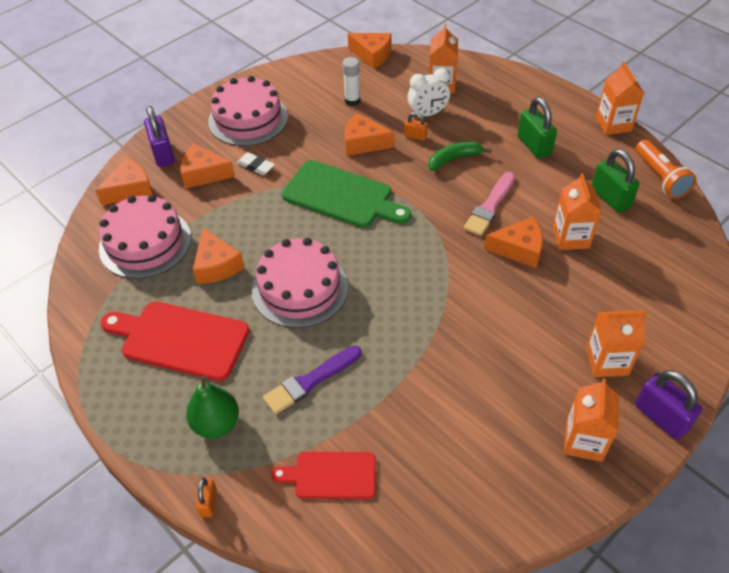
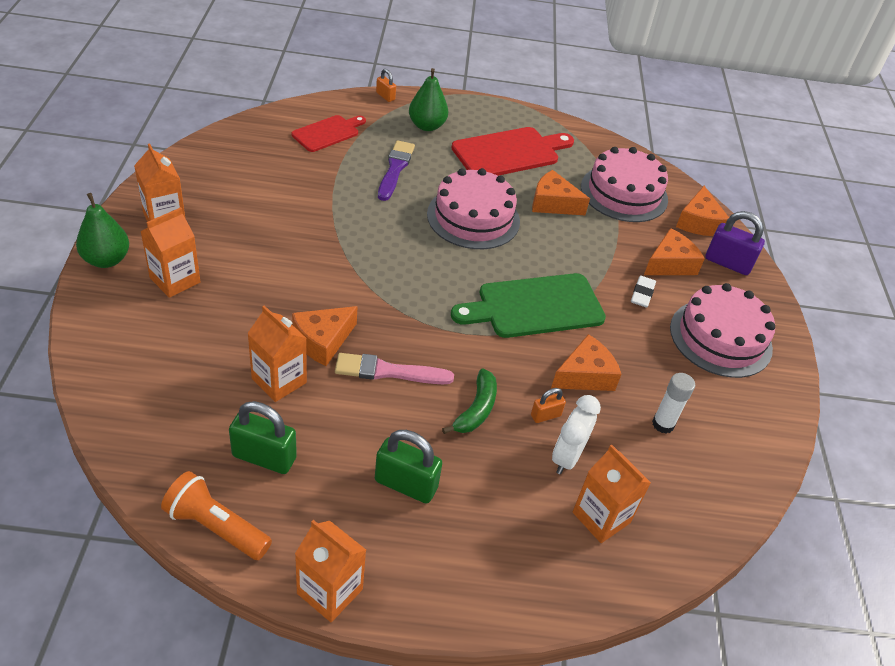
camera: 130 degrees right, 5 degrees down
white eraser [237,152,275,175] -> white eraser turned 60 degrees counterclockwise [631,276,656,308]
orange cheese [348,33,392,69] -> none
pink brush [464,172,515,236] -> pink brush turned 75 degrees counterclockwise [335,353,454,384]
purple padlock [635,370,702,440] -> green pear [76,193,129,268]

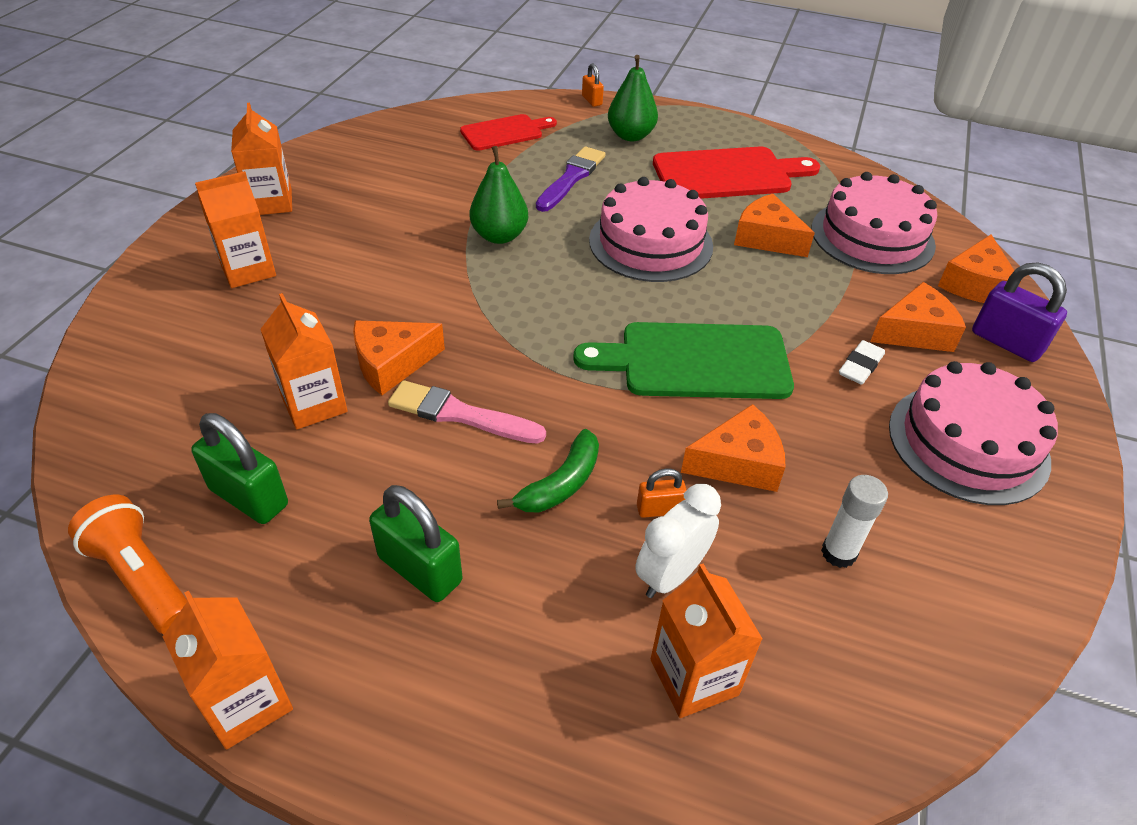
camera: 20 degrees right, 0 degrees up
green pear [76,193,129,268] -> green pear moved to [469,146,528,244]

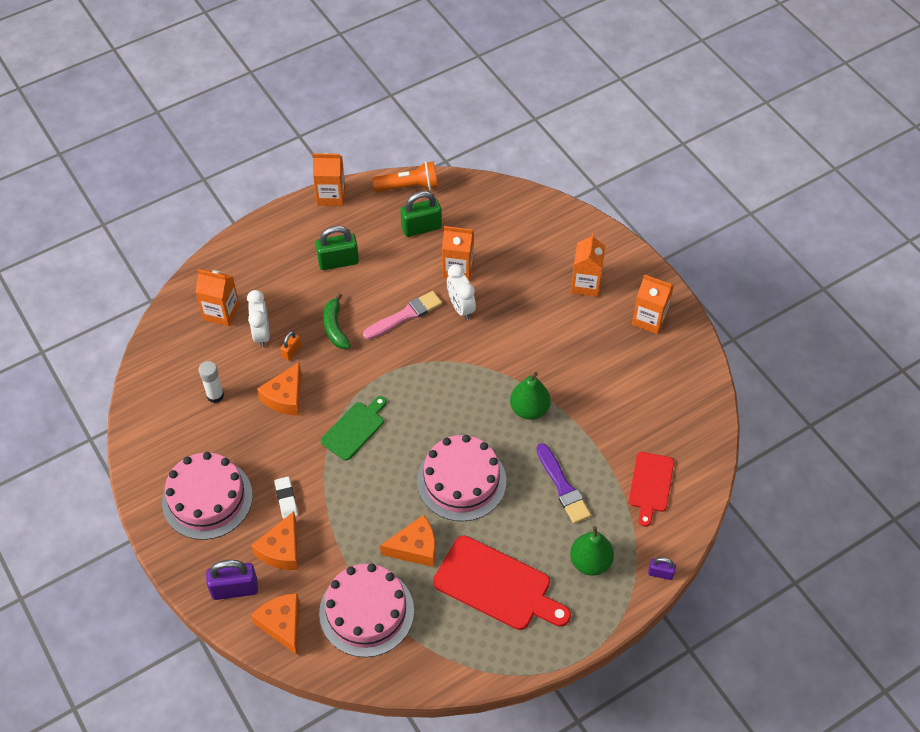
camera: 130 degrees right, 10 degrees up
orange cheese [353,320,445,395] -> white clock [447,264,476,320]
green cutting board [573,322,794,399] -> green cutting board [321,396,386,461], size x0.61
orange padlock [582,64,604,107] -> purple padlock [648,557,676,580]
red cutting board [653,147,820,199] -> red cutting board turned 90 degrees counterclockwise [433,535,571,630]

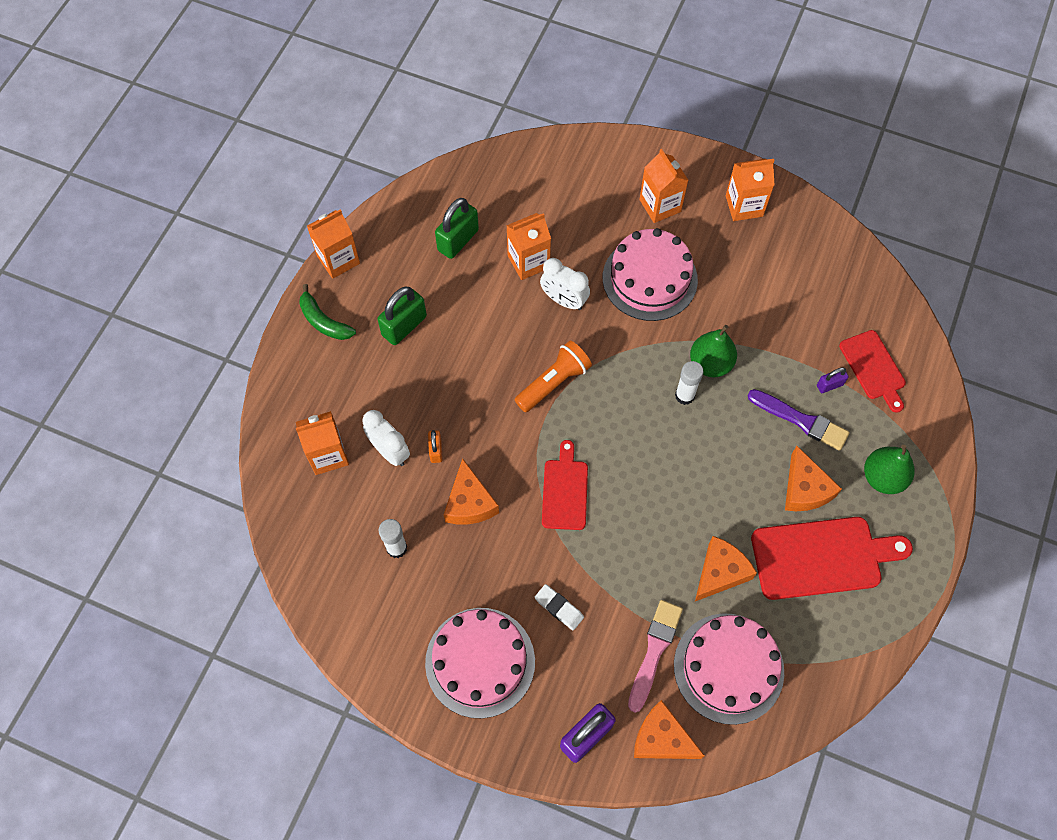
camera: 35 degrees left, 10 degrees up
orange cheese [251,511,298,570] -> orange cheese moved to [785,446,842,511]
green cutting board [321,396,386,461] -> red cutting board [542,440,588,530]
green banana [323,293,351,349] -> green banana moved to [299,284,356,340]
pink brush [363,291,442,340] -> pink brush moved to [628,600,683,713]
orange flashlight [372,161,438,192] -> orange flashlight moved to [514,340,592,412]
pink cake [417,435,506,521] -> pink cake moved to [603,228,698,321]
purple padlock [648,557,676,580] -> purple padlock moved to [817,367,849,393]
none -> white glue stick [675,361,703,405]

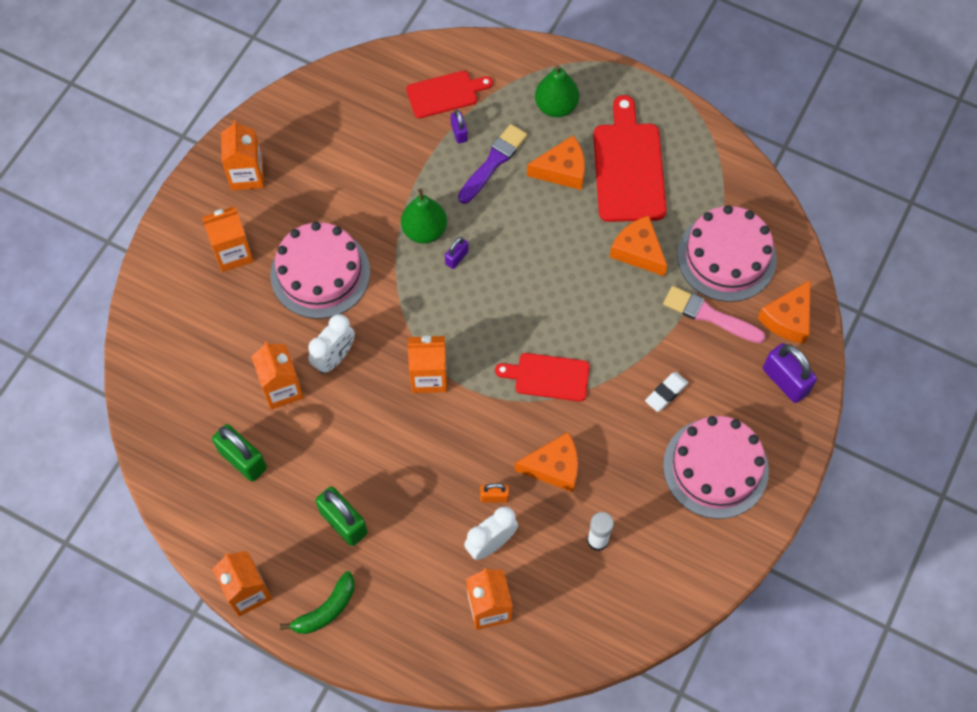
camera: 85 degrees left, 0 degrees up
orange flashlight [514,340,592,412] -> orange carton [408,336,447,393]
white glue stick [675,361,703,405] -> purple padlock [445,237,468,269]

